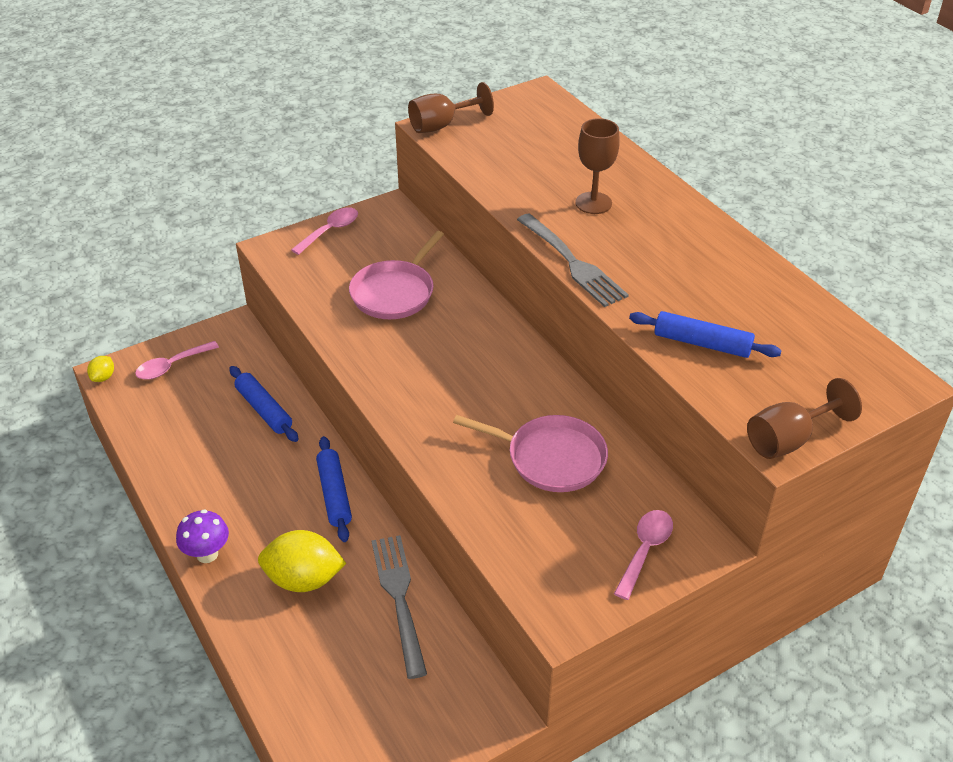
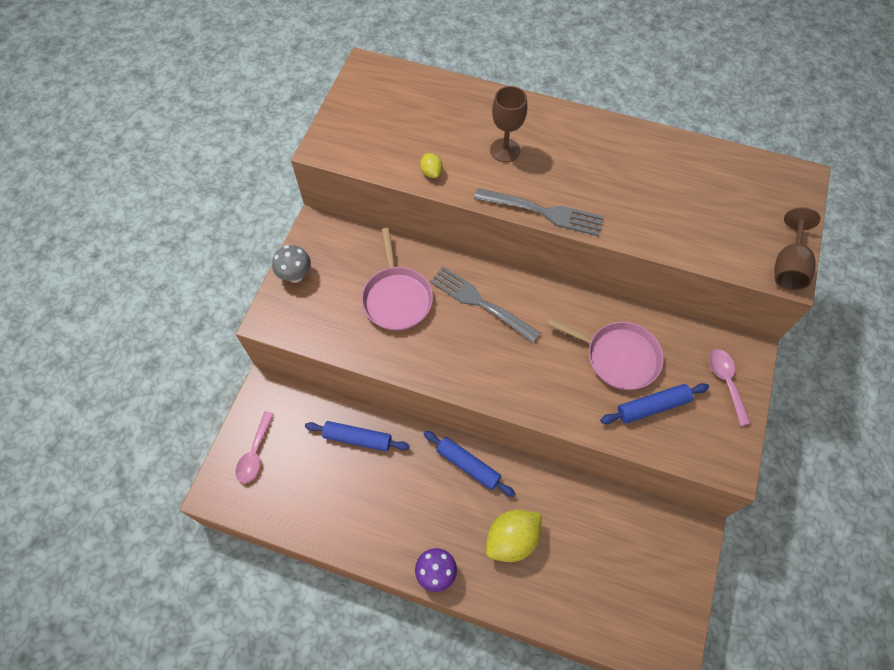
camera: 40 degrees left, 20 degrees up
yellow lemon [87,356,114,382] -> yellow lemon moved to [420,153,443,178]
pink spoon [291,207,358,255] -> grey mushroom [272,245,311,283]
grey fork [372,535,427,679] -> grey fork moved to [430,267,540,343]
brown goblet [408,82,494,133] -> none
pink pan [453,415,608,492] -> pink pan turned 45 degrees clockwise [547,318,664,390]
blue rolling pin [629,311,782,358] -> blue rolling pin moved to [600,383,709,424]

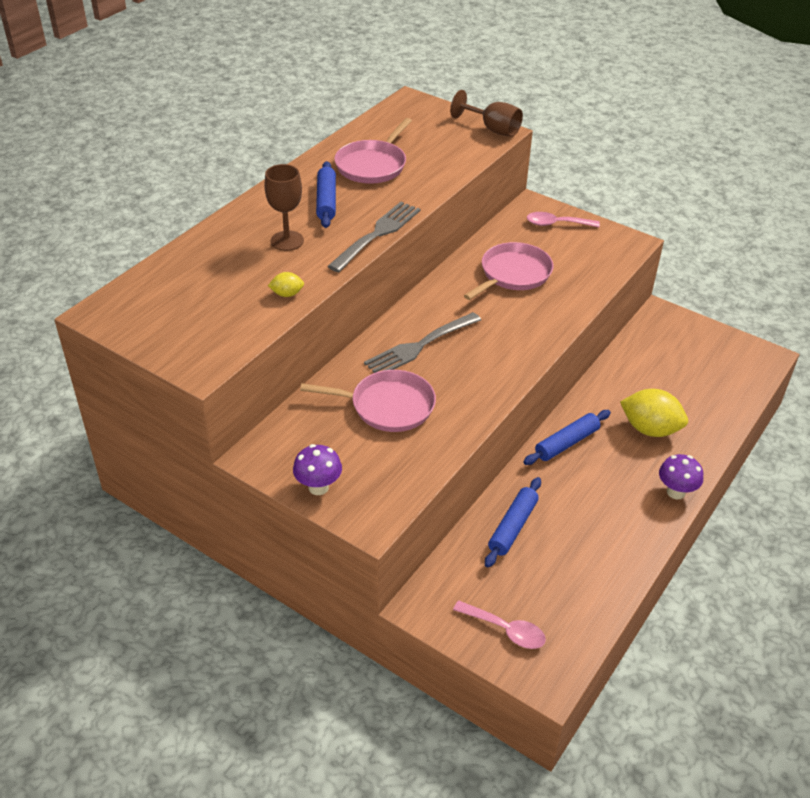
camera: 75 degrees left, 20 degrees down
grey mushroom [272,245,311,283] -> purple mushroom [293,444,342,495]
yellow lemon [486,509,542,562] -> yellow lemon turned 45 degrees counterclockwise [620,389,688,437]
blue rolling pin [600,383,709,424] -> blue rolling pin moved to [316,161,336,228]
none -> pink pan [334,118,412,184]

